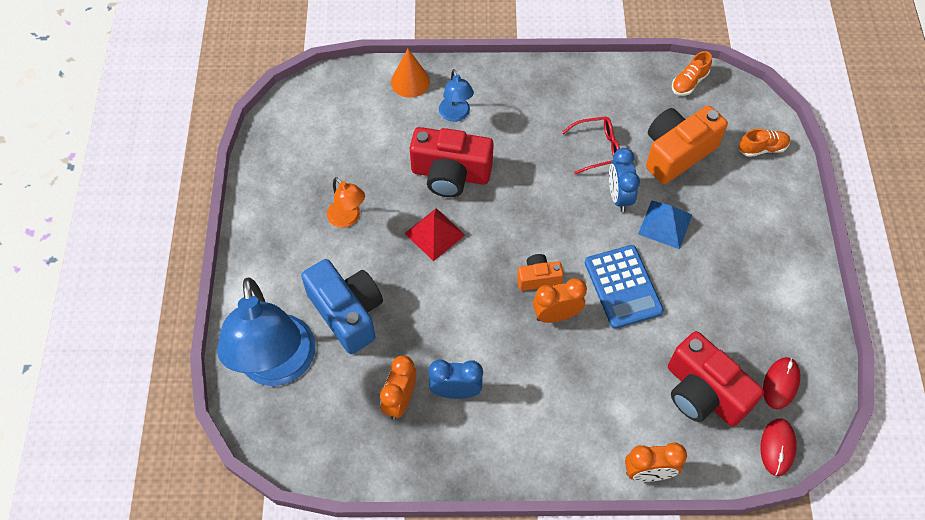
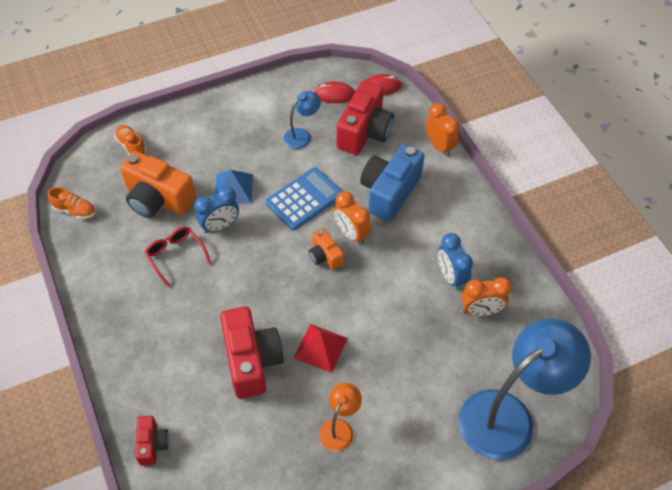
camera: 115 degrees left, 5 degrees down
blue camera [301,259,383,354] -> blue camera moved to [360,144,425,222]
orange cone [391,49,430,98] -> red camera [135,416,169,466]
blue lamp [439,69,474,122] -> blue lamp moved to [284,91,321,149]

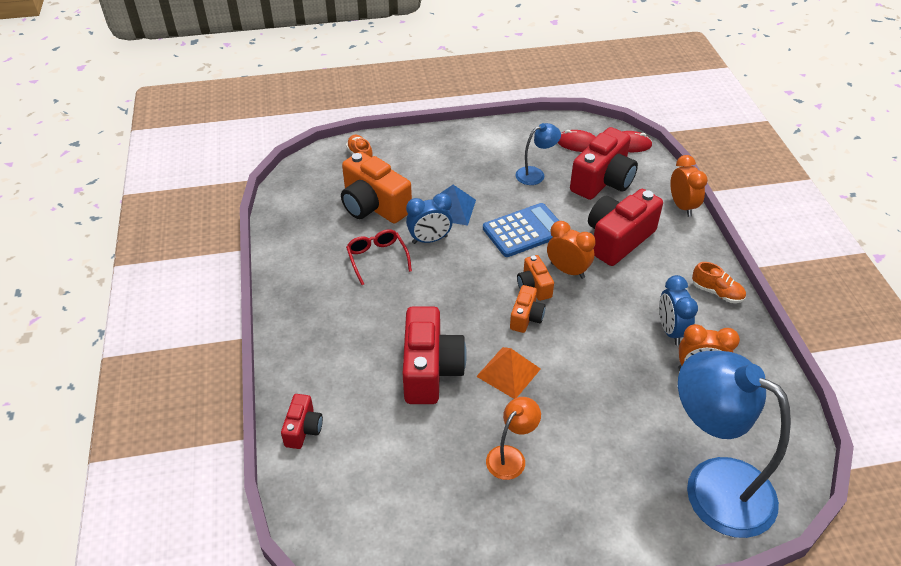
camera: 15 degrees right, 10 degrees down
orange shoe [47,187,96,220] -> orange shoe moved to [692,262,746,303]
red pyramid [294,324,348,373] -> orange pyramid [476,347,541,399]
orange clock [334,191,371,245] -> orange clock turned 150 degrees clockwise [547,221,596,279]
blue camera [360,144,425,222] -> red camera [588,189,663,266]
blue lamp [459,319,591,460] -> blue lamp turned 120 degrees counterclockwise [678,351,791,538]
none -> orange camera [510,285,546,333]

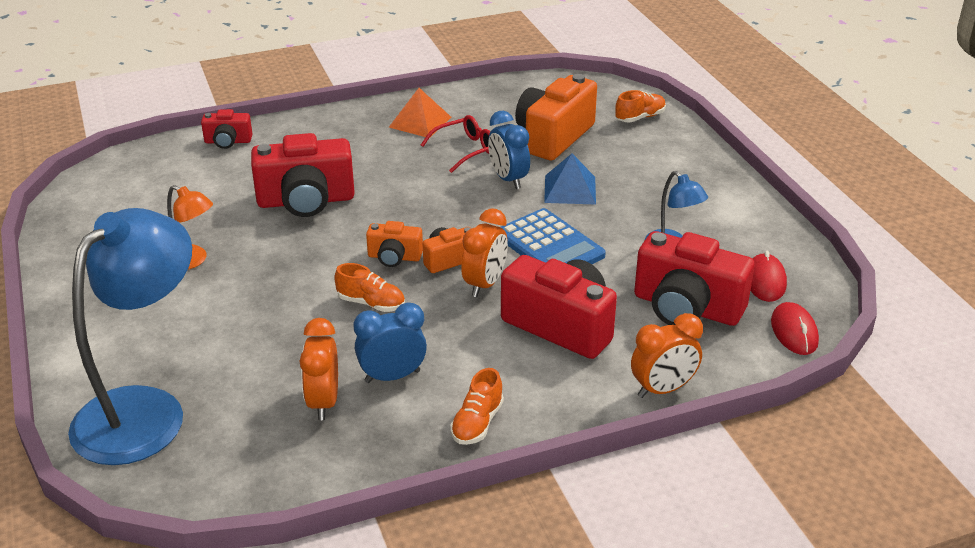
camera: 80 degrees right, 10 degrees down
orange pyramid [476,347,541,399] -> orange pyramid moved to [389,88,451,137]
none -> orange shoe [334,263,405,312]

